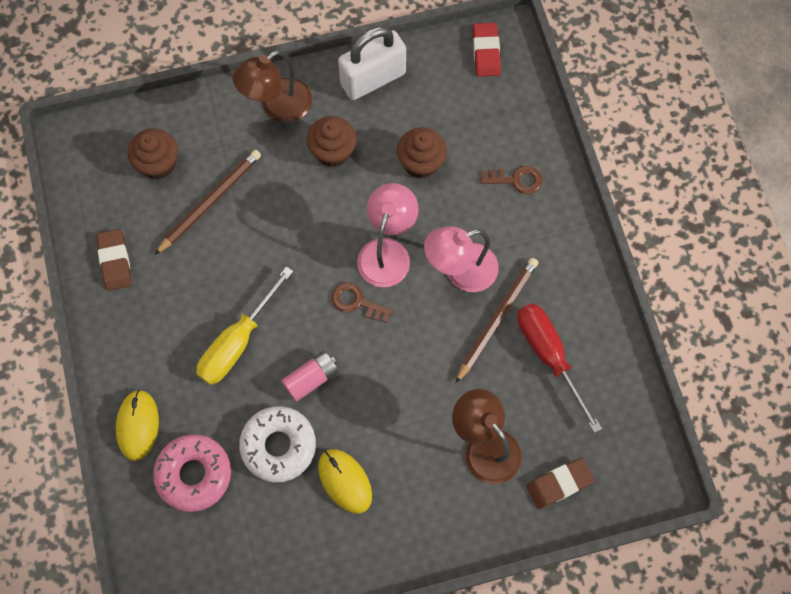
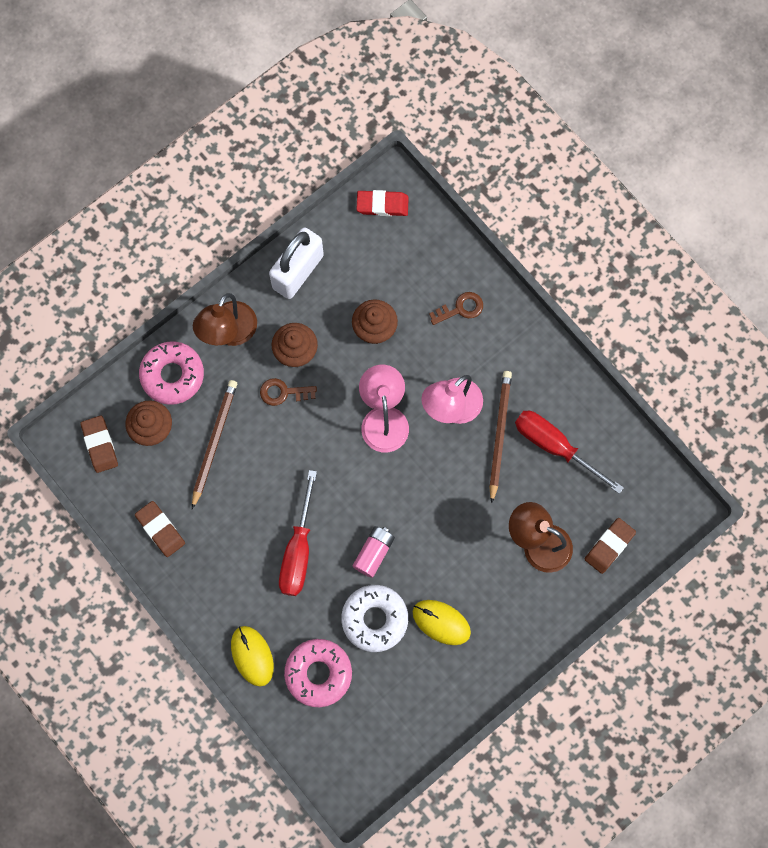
camera: 25 degrees left, 5 degrees up
yellow screwdriver [196,266,293,385] -> red screwdriver [279,470,317,596]
brown key [331,282,393,323] -> brown key moved to [260,378,317,406]
red eraser [473,23,501,77] -> red eraser turned 60 degrees counterclockwise [357,190,409,216]
none -> brown eraser [80,415,118,473]
none -> pink donut [139,341,204,405]

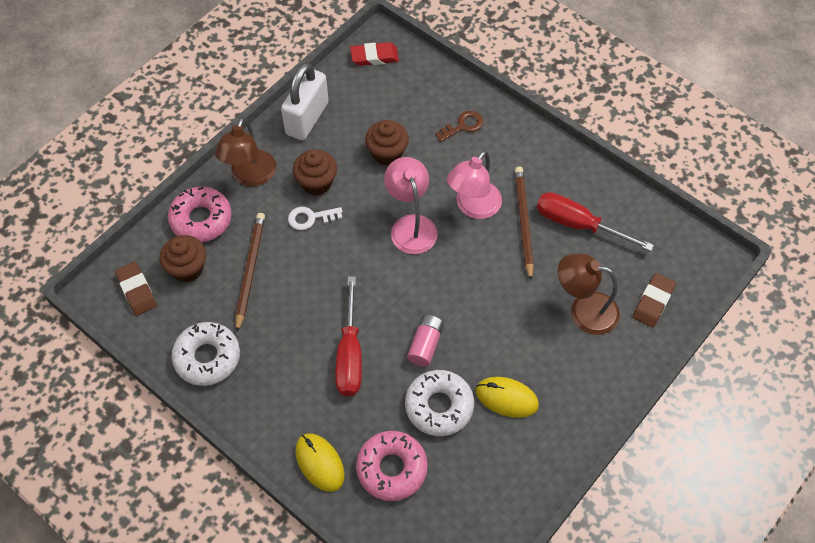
camera: 10 degrees left, 15 degrees down
brown eraser [135,501,185,557] -> white donut [171,322,240,386]
brown key [260,378,317,406] -> white key [288,207,343,230]

